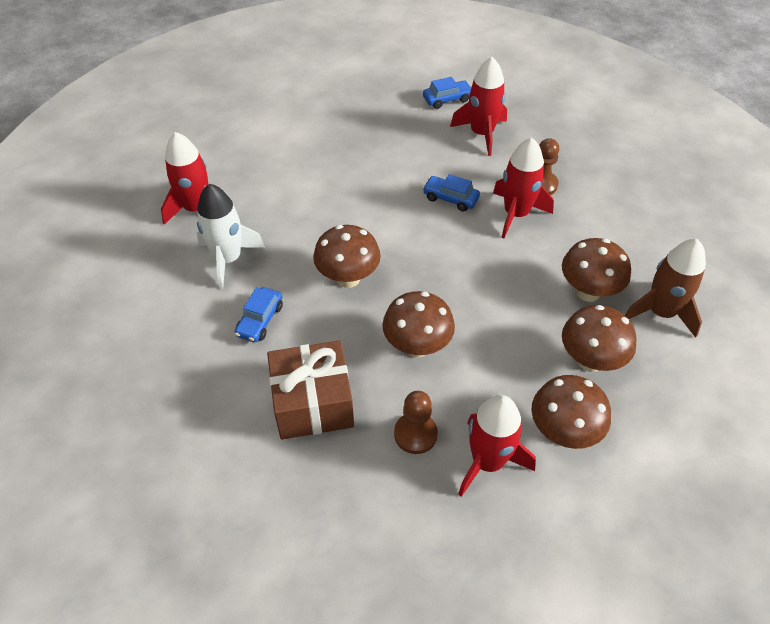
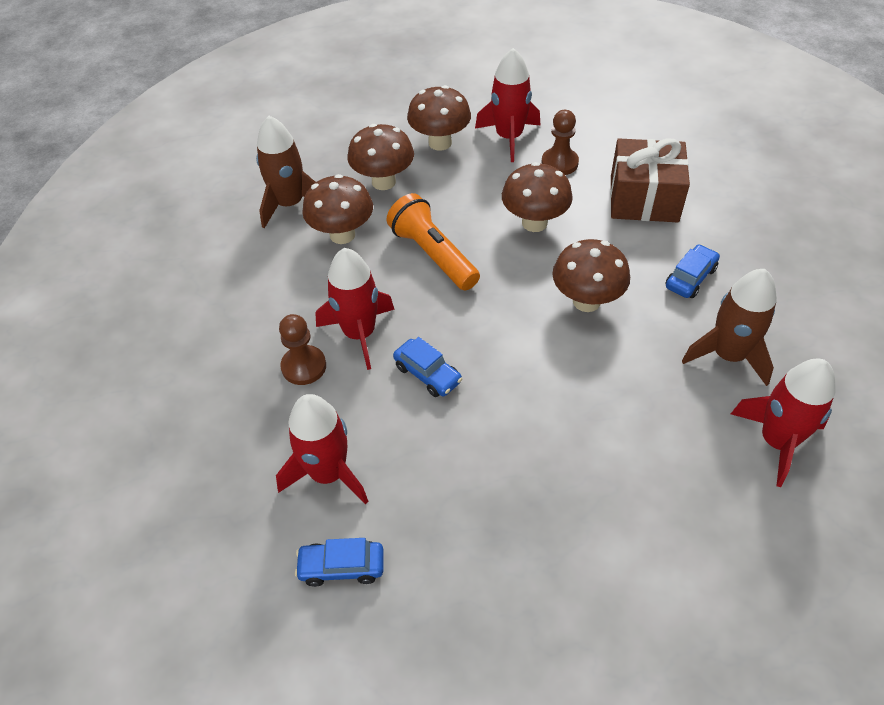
camera: 160 degrees left, 0 degrees up
white rocket [197,184,265,289] -> brown rocket [682,269,777,386]
none -> orange flashlight [387,193,480,290]

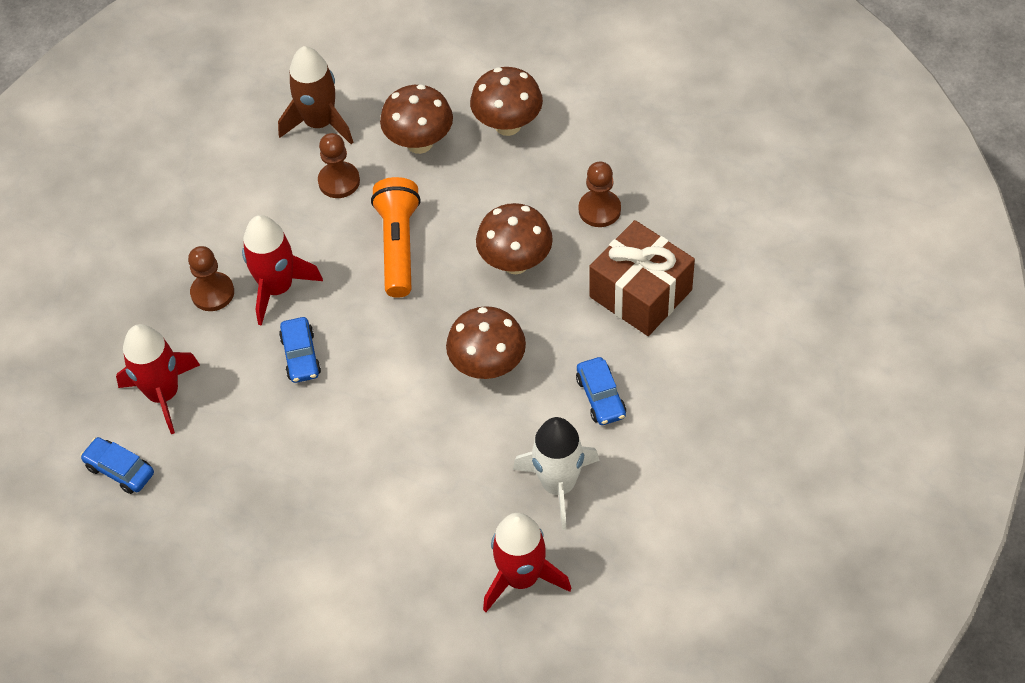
camera: 35 degrees right, 5 degrees up
brown mushroom [302,174,373,244] -> brown pawn [318,133,360,198]
red rocket [475,48,541,162] -> none
blue car [666,244,720,298] -> blue car turned 90 degrees clockwise [576,357,626,425]
brown rocket [682,269,777,386] -> white rocket [513,417,599,530]

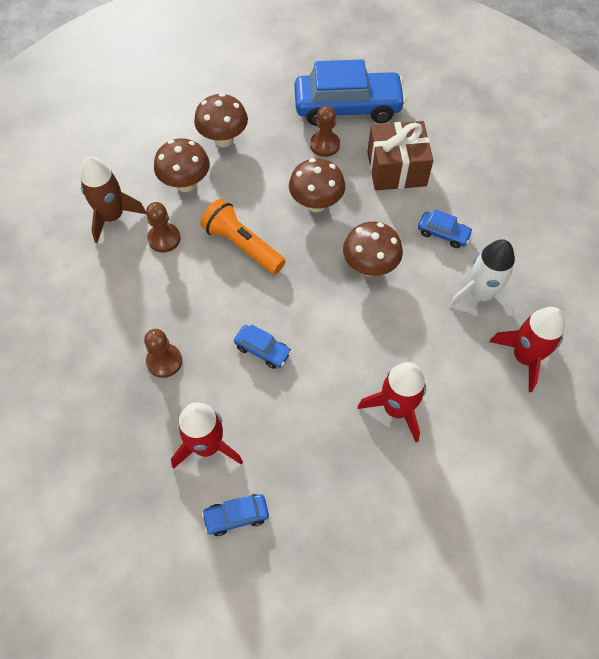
camera: 50 degrees left, 5 degrees up
red rocket [242,215,323,326] -> red rocket moved to [358,362,426,442]
none -> blue car [294,59,406,126]

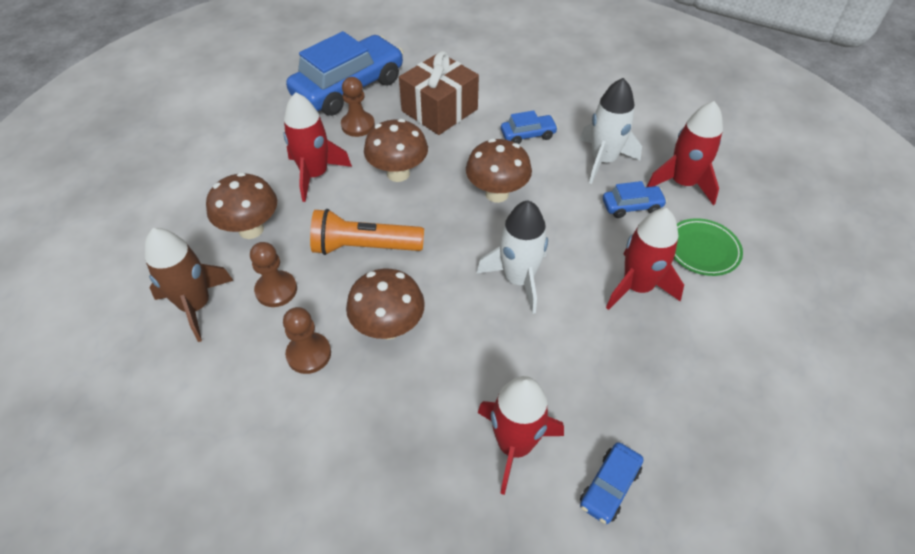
camera: 40 degrees left, 10 degrees down
brown pawn [144,329,182,378] -> brown pawn moved to [283,307,331,374]
brown mushroom [194,93,248,147] -> brown mushroom moved to [346,269,425,340]
blue car [234,325,292,369] -> blue car moved to [603,181,667,218]
none -> red rocket [283,92,352,202]
none -> white rocket [476,200,548,314]
none -> green plate [674,218,743,276]

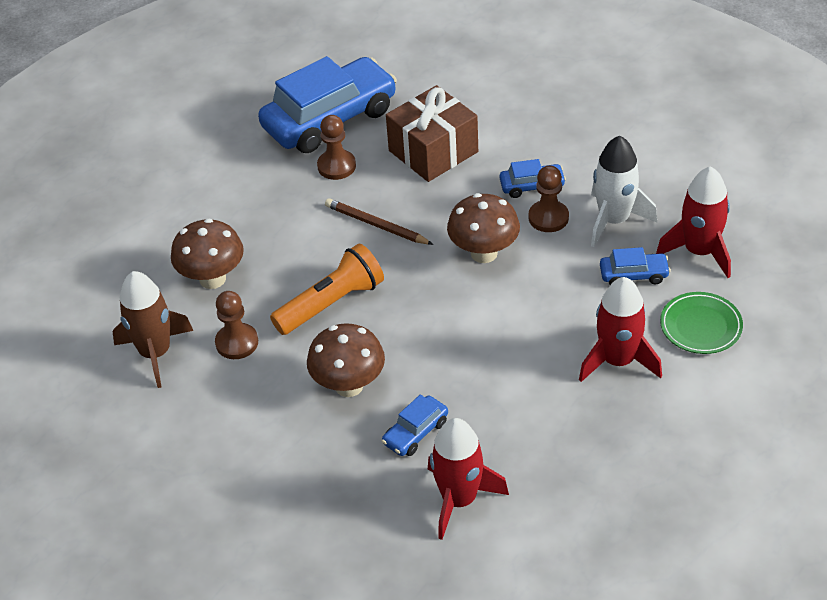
camera: 10 degrees right, 5 degrees down
red rocket [283,92,352,202] -> none
brown pawn [283,307,331,374] -> brown pawn moved to [529,165,569,232]
orange flashlight [310,209,424,255] -> orange flashlight turned 135 degrees clockwise [270,243,384,335]
brown mushroom [364,119,428,182] -> brown pencil [325,198,433,245]
white rocket [476,200,548,314] -> none
blue car [580,442,644,524] -> blue car moved to [382,394,448,456]

